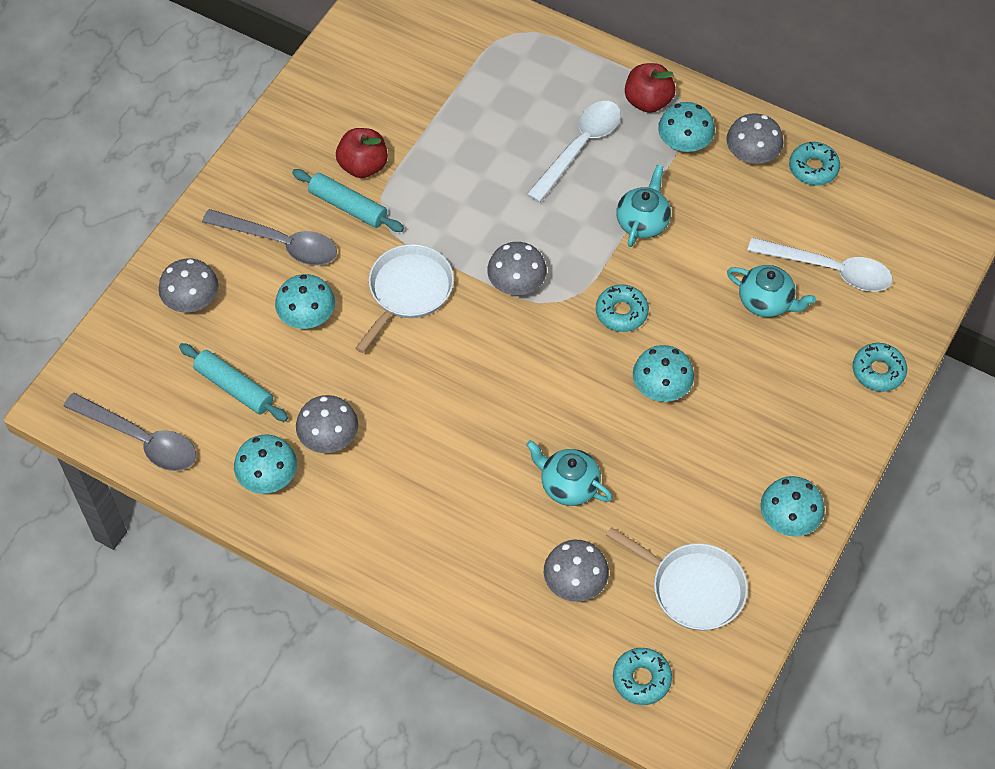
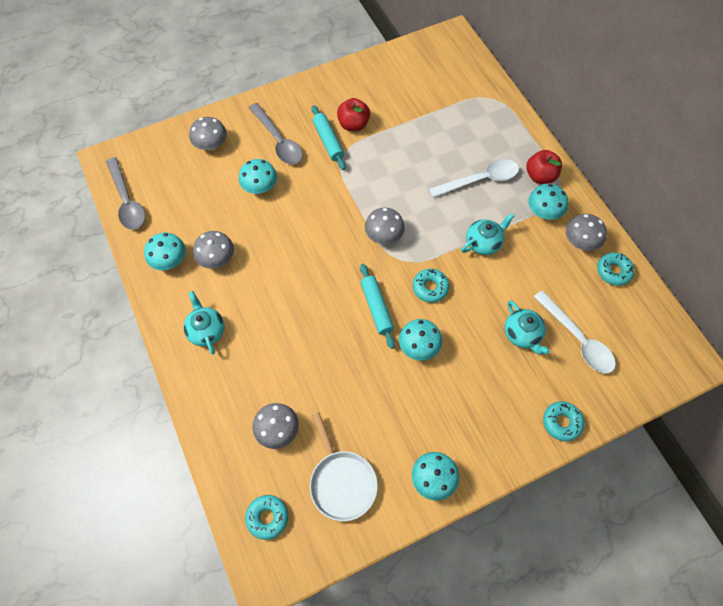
camera: 35 degrees right, 5 degrees up
turquoise rolling pin [179,343,288,422] -> turquoise rolling pin moved to [360,264,395,349]
white pan [355,244,454,353] -> none
turquoise teapot [526,440,613,506] -> turquoise teapot moved to [183,291,225,355]

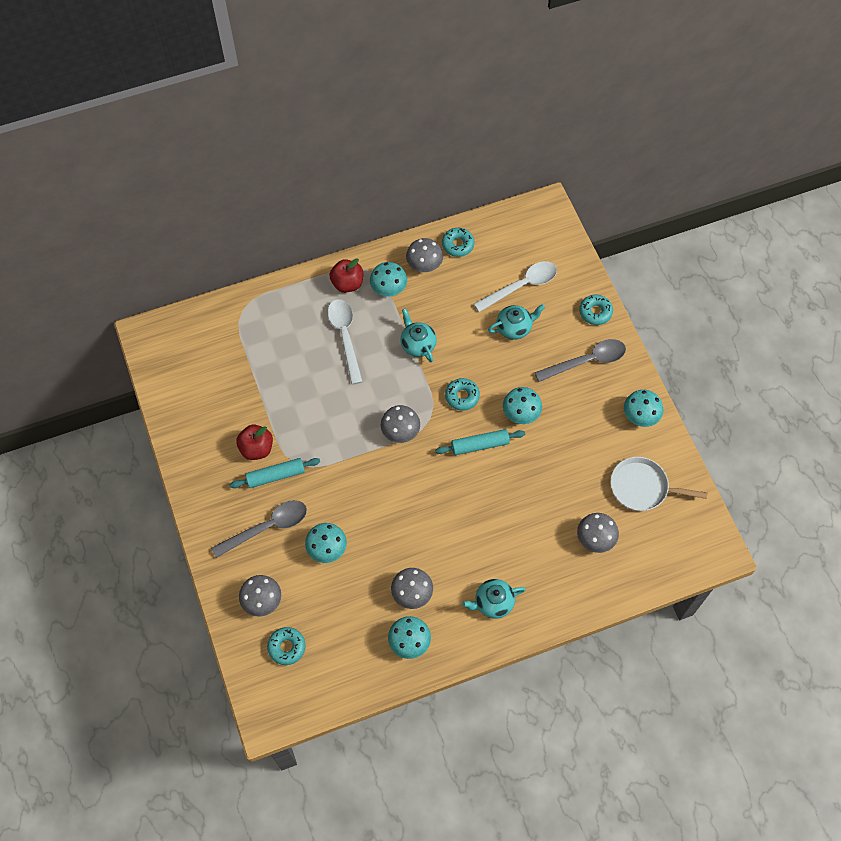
camera: 85 degrees left, 0 degrees up
grey spoon [106,157,145,230] -> grey spoon moved to [534,339,626,382]
turquoise donut [245,495,288,540] -> turquoise donut moved to [267,627,305,665]
white pan [310,412,378,521] -> white pan turned 150 degrees counterclockwise [610,457,708,511]

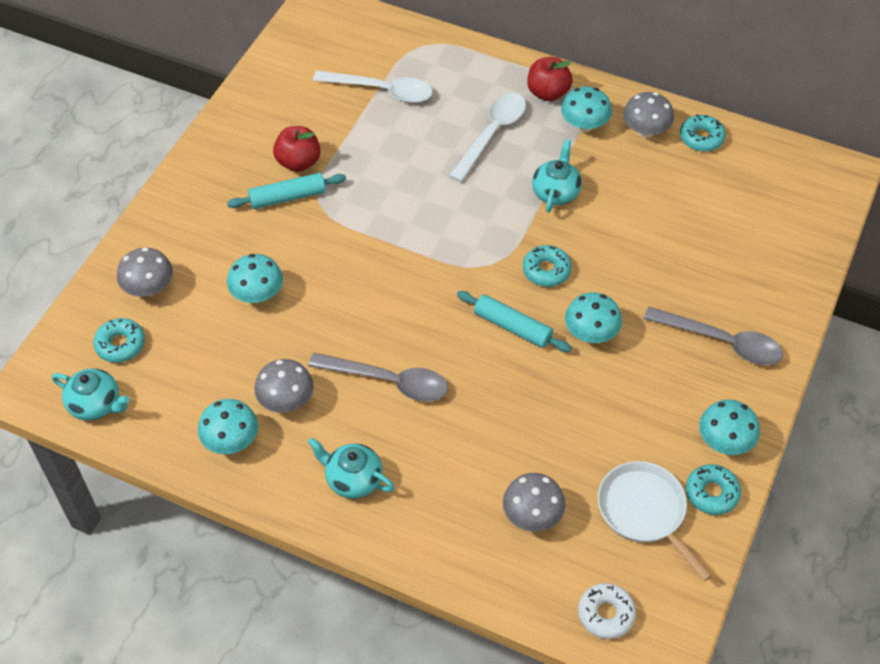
camera: 45 degrees right, 10 degrees down
grey spoon [211,500,307,558] -> grey spoon moved to [308,353,448,402]
turquoise rolling pin [230,458,320,488] -> turquoise rolling pin turned 45 degrees counterclockwise [227,173,346,209]
grey mushroom [381,405,420,443] -> none
white spoon [474,261,557,312] -> white spoon moved to [313,71,433,103]
turquoise teapot [488,304,545,339] -> turquoise teapot moved to [52,368,130,421]
turquoise donut [579,295,613,325] -> turquoise donut moved to [686,464,741,515]
none -> white donut [578,583,636,639]

